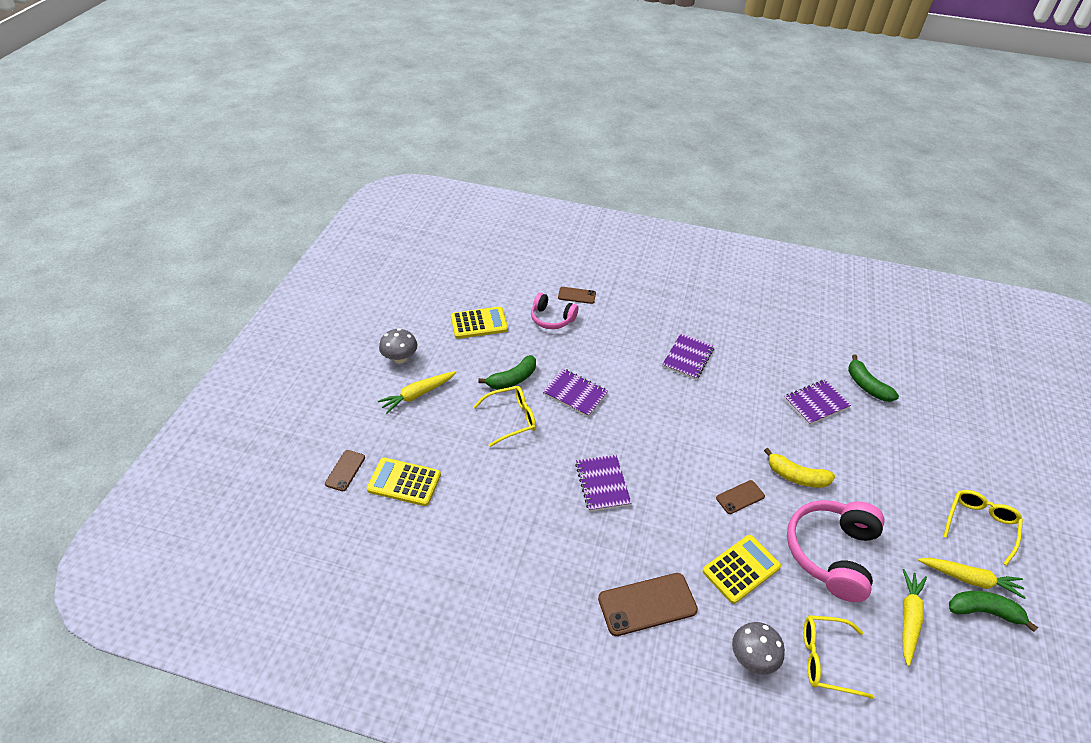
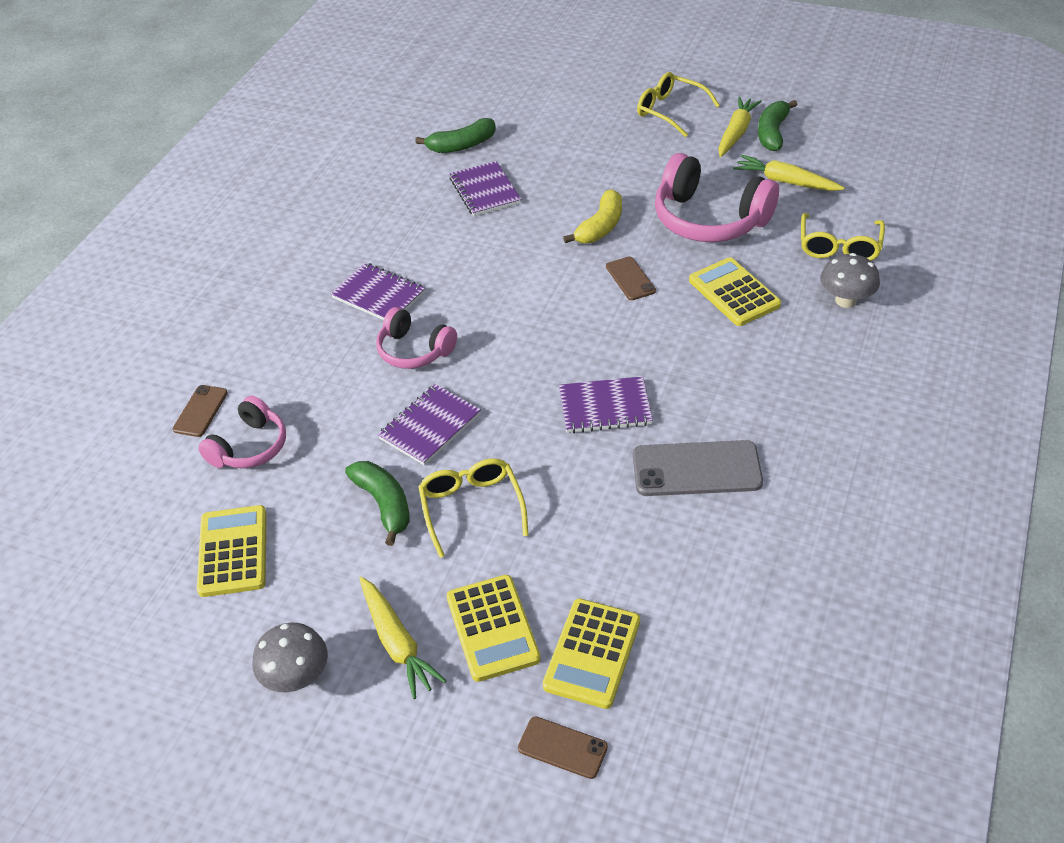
camera: 80 degrees left, 0 degrees up
brown phone [598,573,698,636] -> none
none -> pink headphones [376,307,457,369]
none -> yellow calculator [447,575,541,682]
none -> grey phone [633,440,763,496]

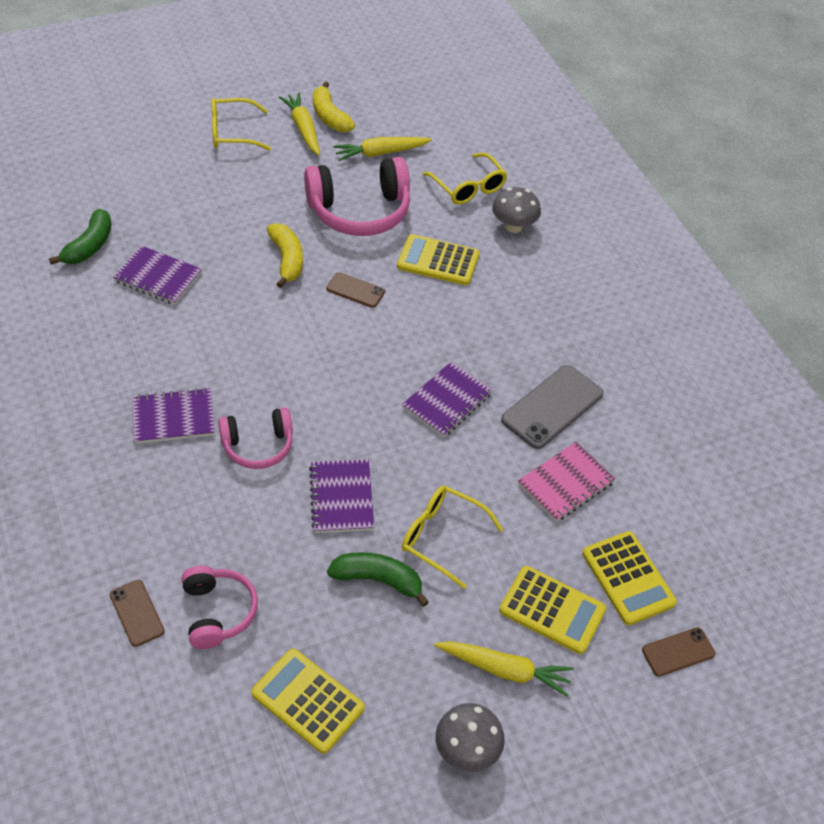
camera: 50 degrees left, 5 degrees up
green banana [758,100,798,151] -> yellow banana [313,82,355,132]
none -> pink notebook [518,442,615,522]

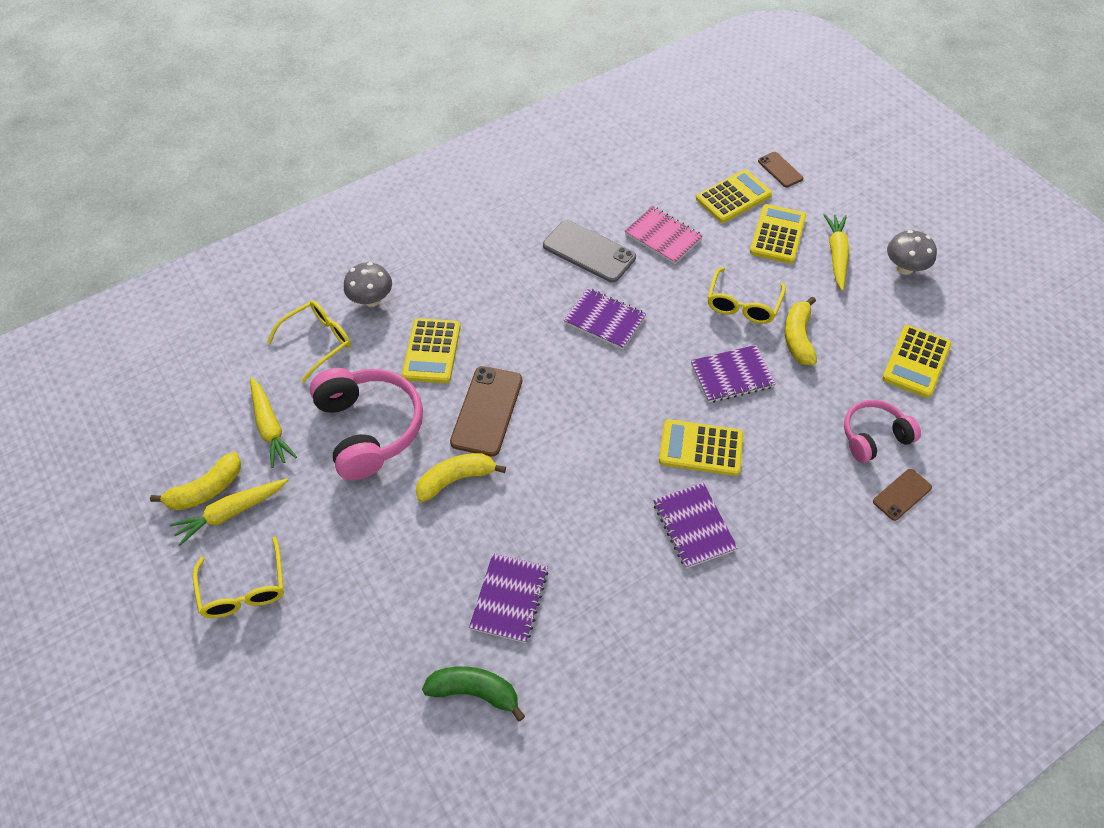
camera: 95 degrees left, 5 degrees up
pink headphones [218,408,293,469] -> yellow calculator [659,419,744,476]
brown phone [326,272,385,308] -> brown phone [450,366,522,457], size x1.78
green banana [327,552,429,607] -> yellow banana [785,297,817,365]

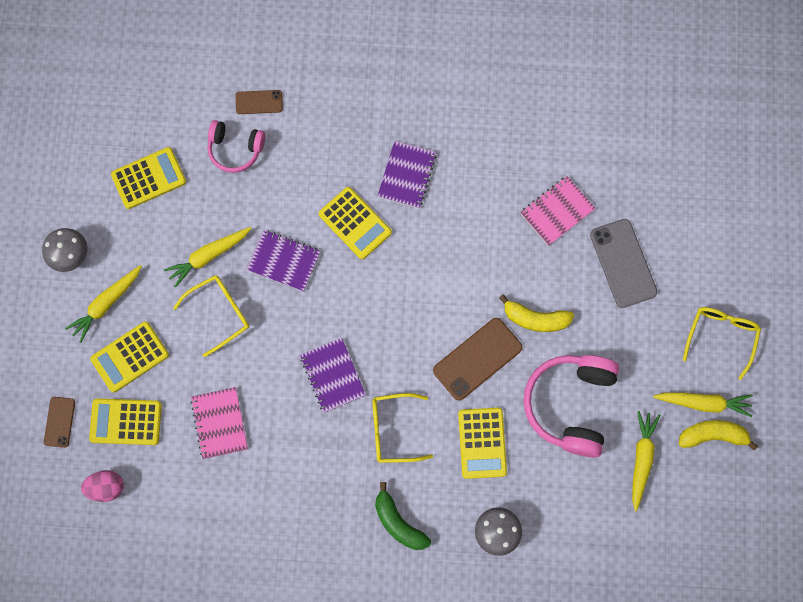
camera: 145 degrees left, 20 degrees up
yellow glasses [267,300,351,383] -> yellow glasses moved to [372,393,433,463]
yellow calculator [402,318,461,383] -> yellow calculator turned 135 degrees clockwise [458,408,507,479]
green banana [422,666,525,722] -> green banana moved to [375,482,431,550]
purple notebook [469,553,549,643] -> pink notebook [520,176,596,246]
grey phone [543,220,636,283] -> grey phone moved to [590,219,657,308]
yellow banana [785,297,817,365] -> yellow carrot [164,227,251,288]
none -> pink egg [81,470,124,502]

